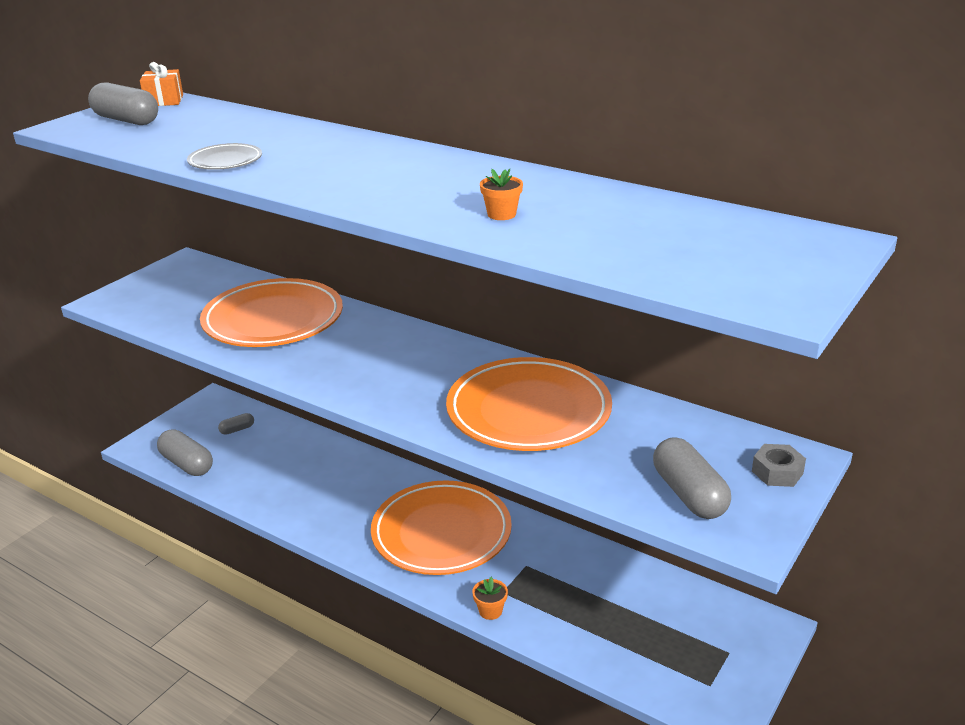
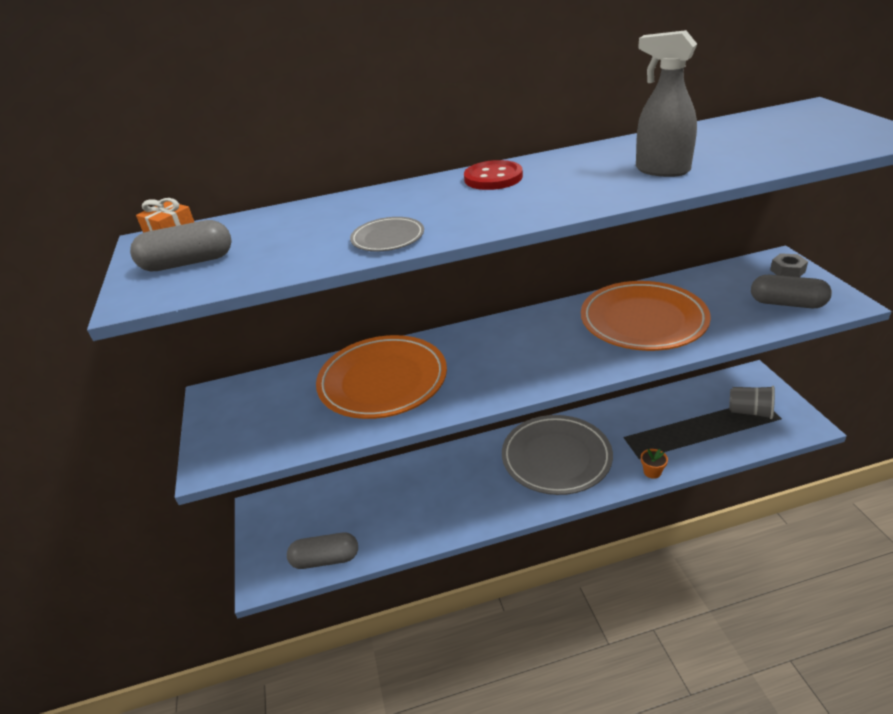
camera: 45 degrees left, 5 degrees up
grey capsule [218,413,254,435] -> none
orange plate [371,480,512,575] -> grey plate [502,415,613,495]
orange flower pot [480,169,523,220] -> grey spray bottle [636,30,697,177]
none -> red button [464,160,523,190]
none -> grey cup [729,386,775,419]

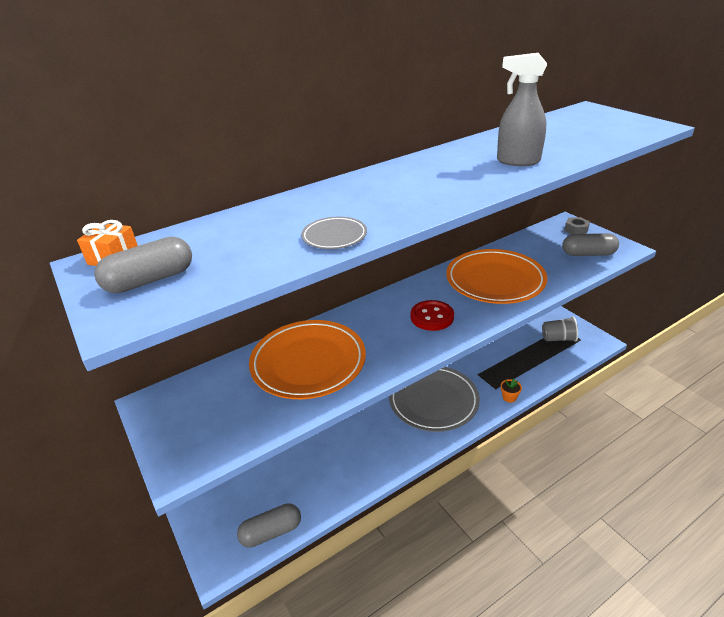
camera: 20 degrees left, 0 degrees up
red button [464,160,523,190] -> red button moved to [410,300,454,331]

